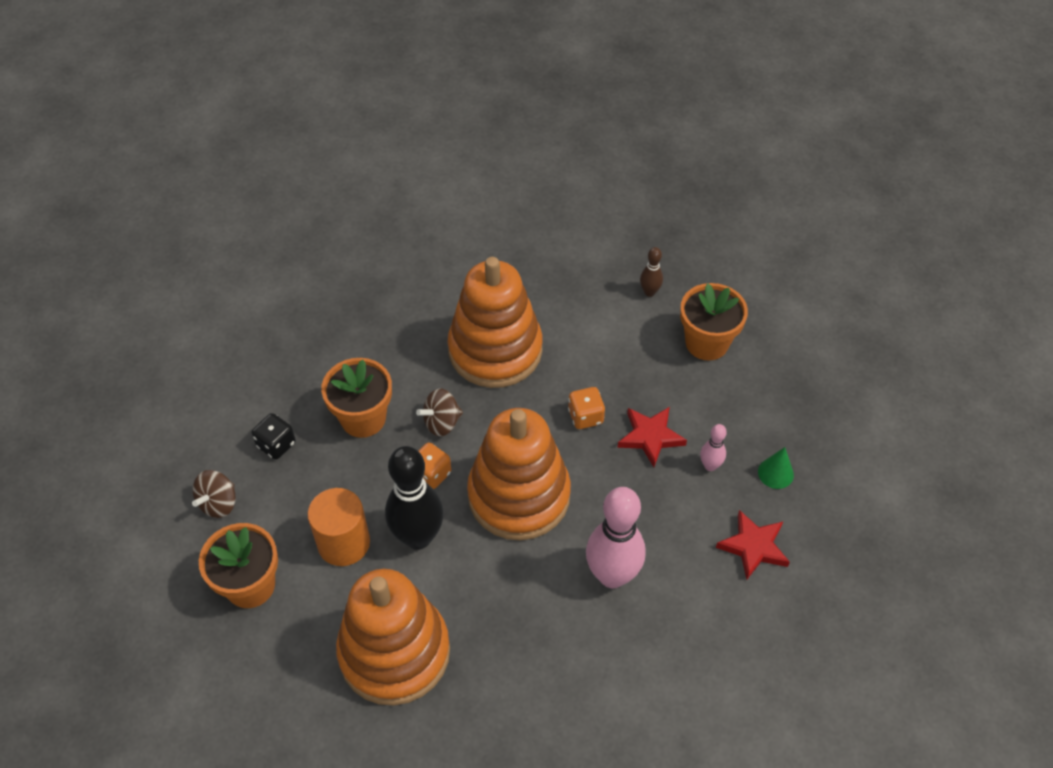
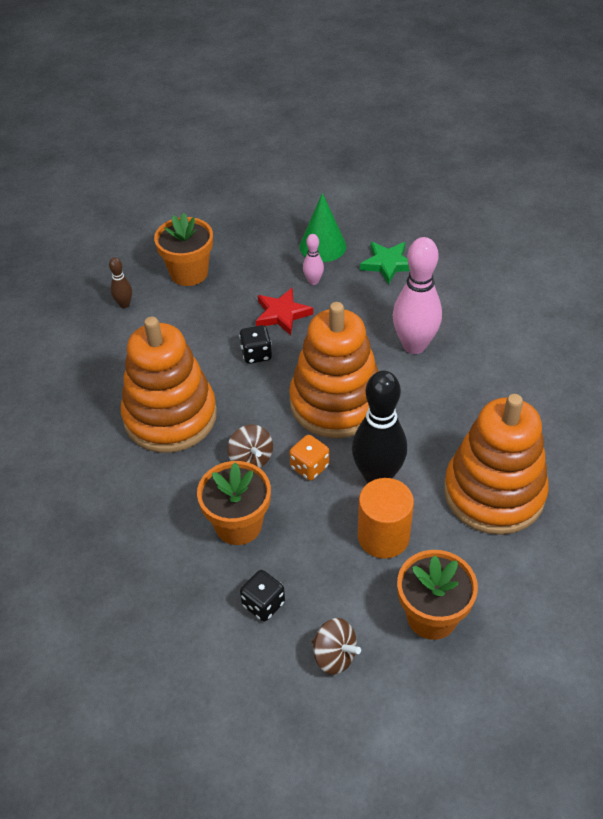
camera: 85 degrees left, 5 degrees down
orange dice [568,387,605,429] -> black dice [239,325,272,364]
red star [716,510,790,580] -> green star [360,242,410,285]
green cone [758,447,794,489] -> green cone [300,193,346,262], size x1.66

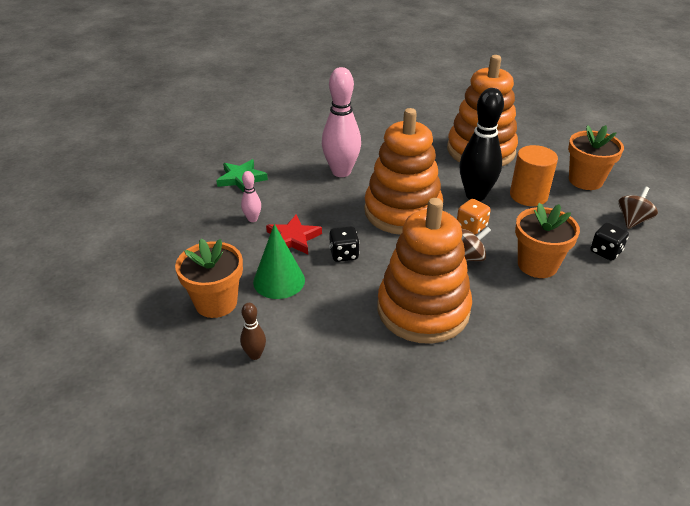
camera: 90 degrees left, 10 degrees down
green cone [300,193,346,262] -> green cone moved to [253,224,305,299]

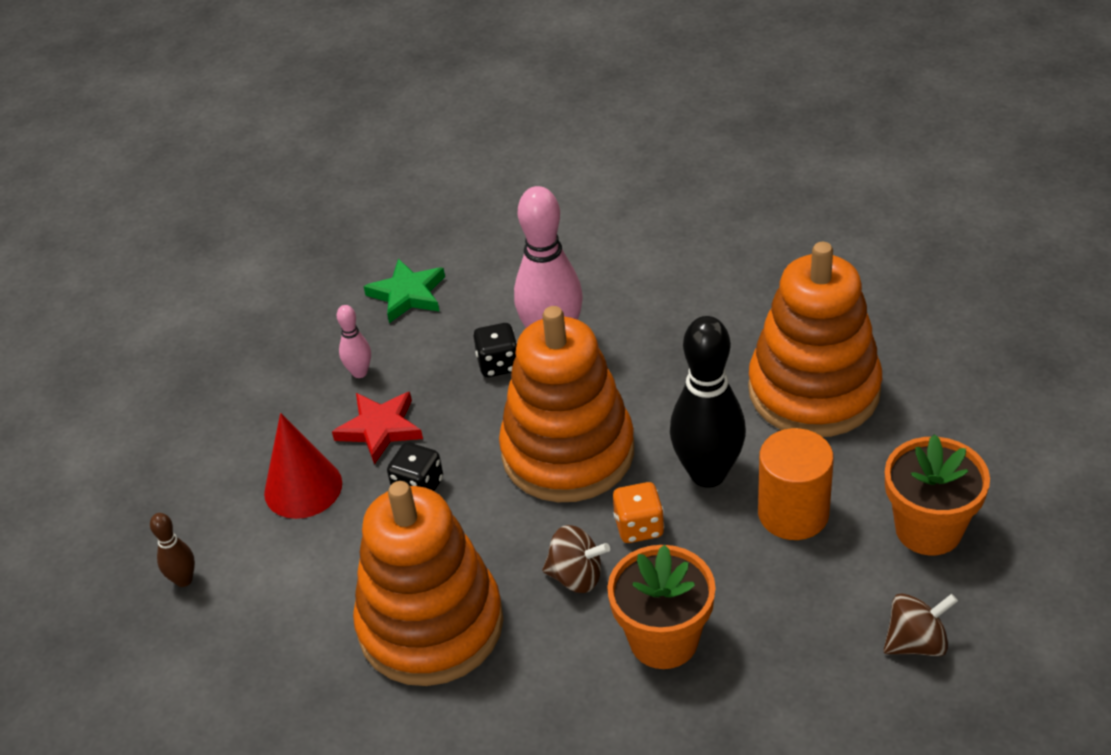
camera: 40 degrees right, 5 degrees up
orange flower pot [175,238,243,318] -> none
green cone [253,224,305,299] -> red cone [264,413,342,519]
black dice [590,223,629,261] -> black dice moved to [473,323,517,377]

